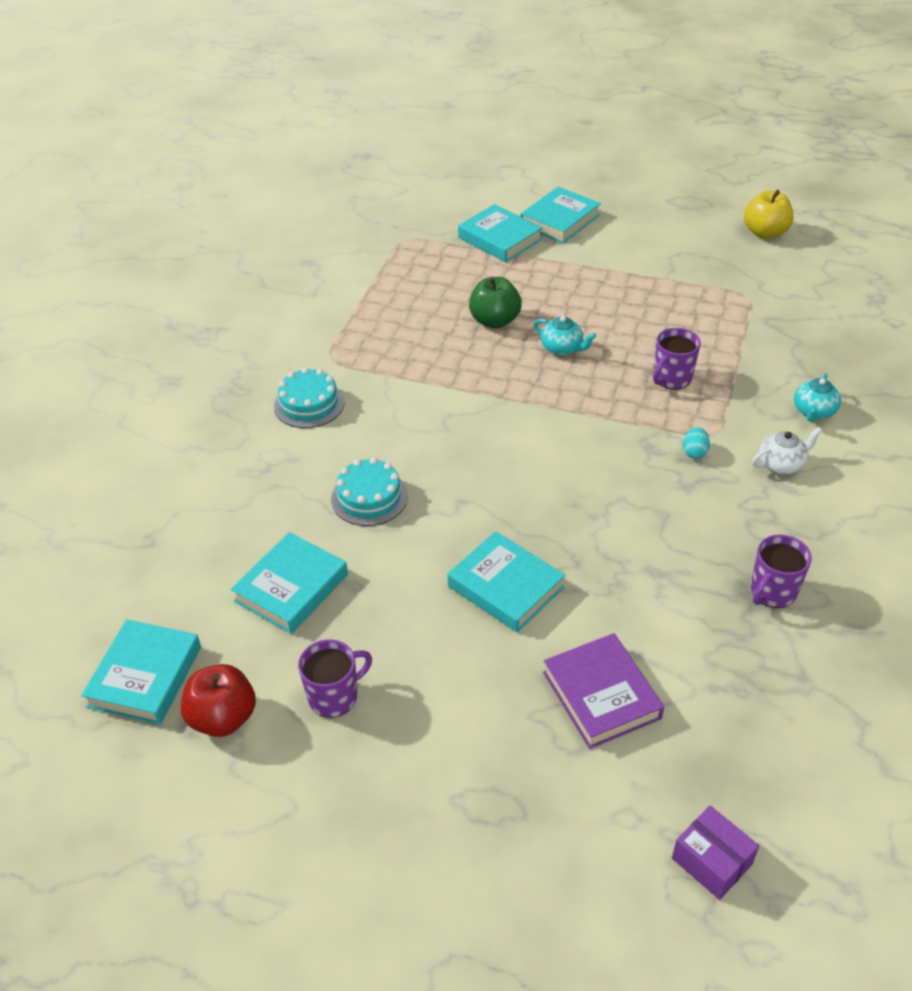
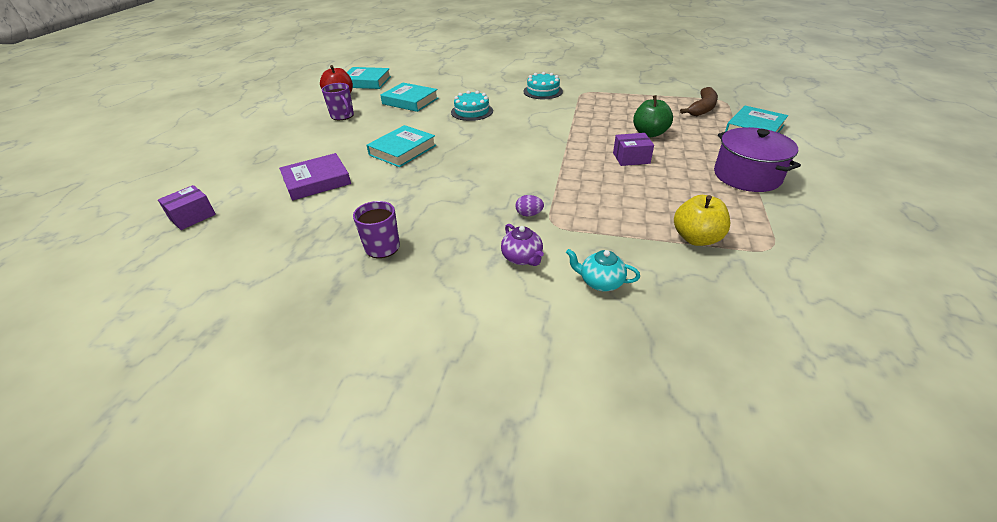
camera: 85 degrees right, 5 degrees down
turquoise book [520,187,601,244] -> none
turquoise teapot [534,316,596,356] -> purple box [613,133,654,166]
purple mug [653,328,701,390] -> none
turquoise egg [683,427,710,459] -> purple egg [516,195,544,216]
yellow apple [744,190,794,239] -> yellow apple moved to [674,195,730,246]
white teapot [752,427,823,474] -> purple teapot [501,224,544,266]
none -> brown banana [680,87,718,116]
none -> purple pot [714,127,801,192]

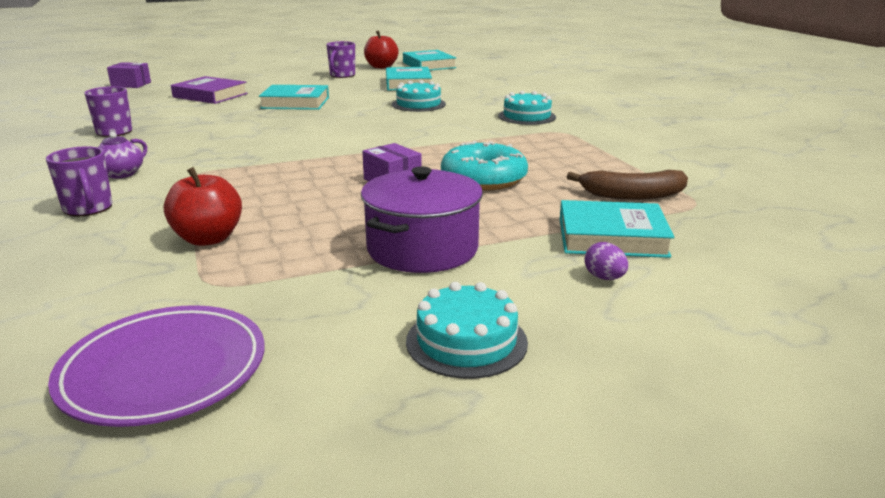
camera: 55 degrees right, 15 degrees down
purple egg [516,195,544,216] -> purple egg moved to [584,242,628,280]
turquoise teapot [566,249,640,291] -> purple mug [46,146,112,216]
green apple [633,95,673,137] -> turquoise donut [441,141,528,190]
yellow apple [674,195,730,246] -> red apple [164,167,242,246]
none -> purple plate [48,305,265,427]
none -> turquoise cake [406,282,528,379]

